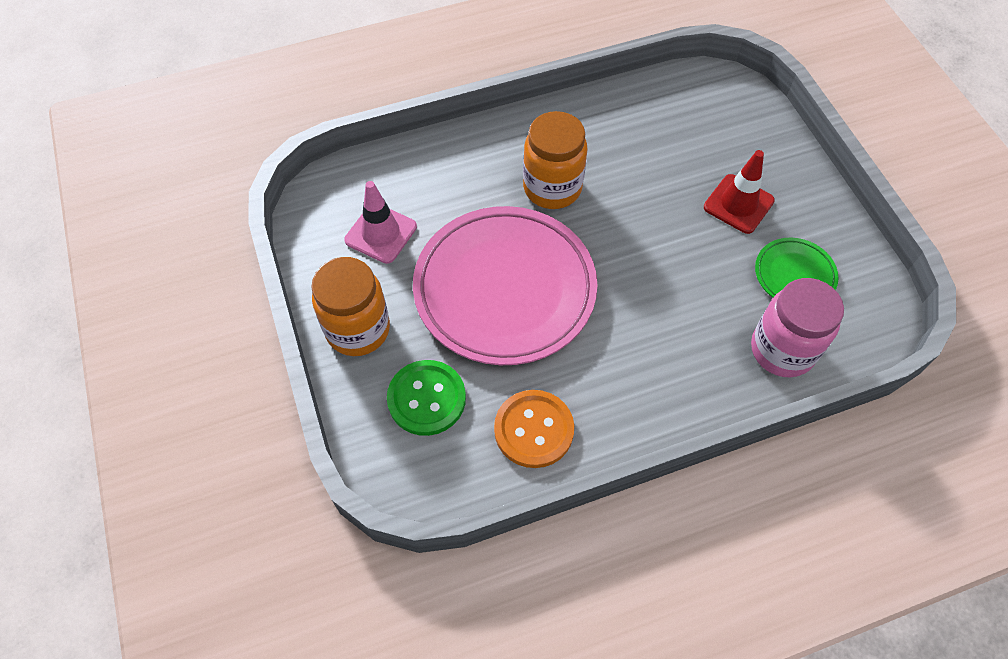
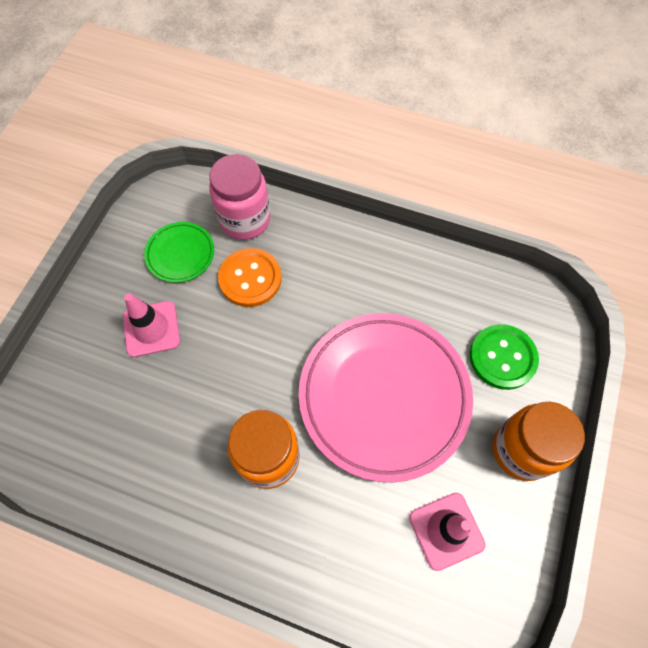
camera: 140 degrees left, 5 degrees up
orange button [494,390,574,468] -> orange button moved to [218,248,282,307]
red traffic cone [704,150,775,234] -> pink traffic cone [123,293,180,357]

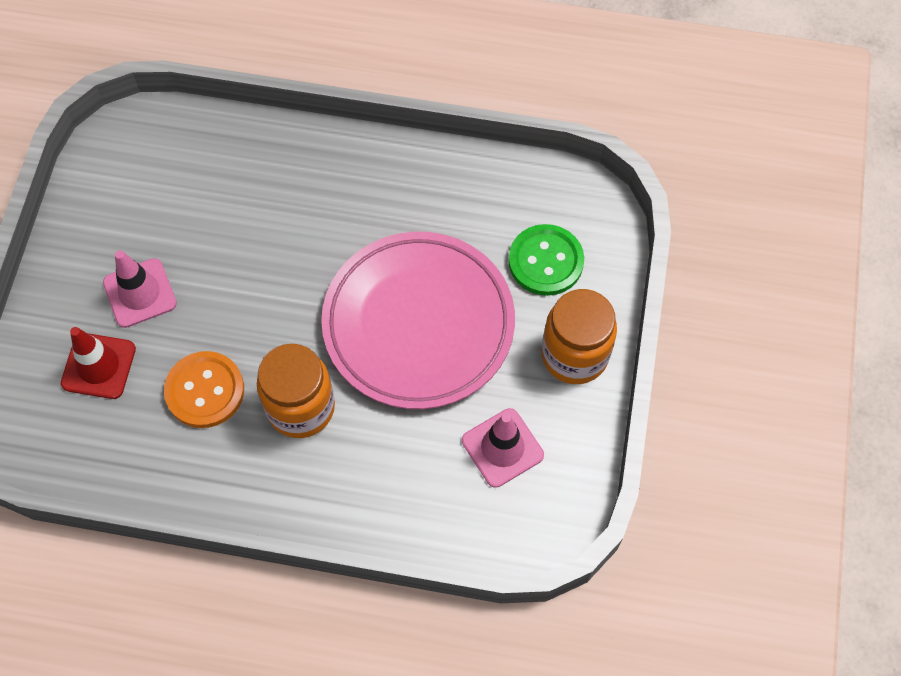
camera: 10 degrees left, 0 degrees up
green plate [144,222,214,283] -> none
pink jar [209,154,271,240] -> none
orange button [218,248,282,307] -> orange button moved to [164,351,244,428]
none -> red traffic cone [61,327,136,399]

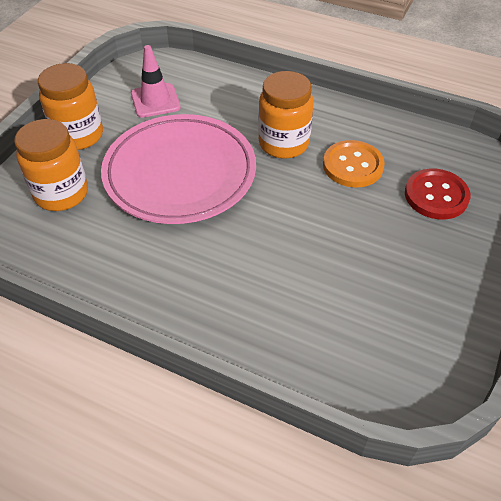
camera: 165 degrees left, 15 degrees down
red traffic cone [61,327,136,399] -> red button [405,169,471,219]
pink traffic cone [103,250,177,328] -> none
green button [509,224,584,296] -> orange jar [14,119,88,211]

